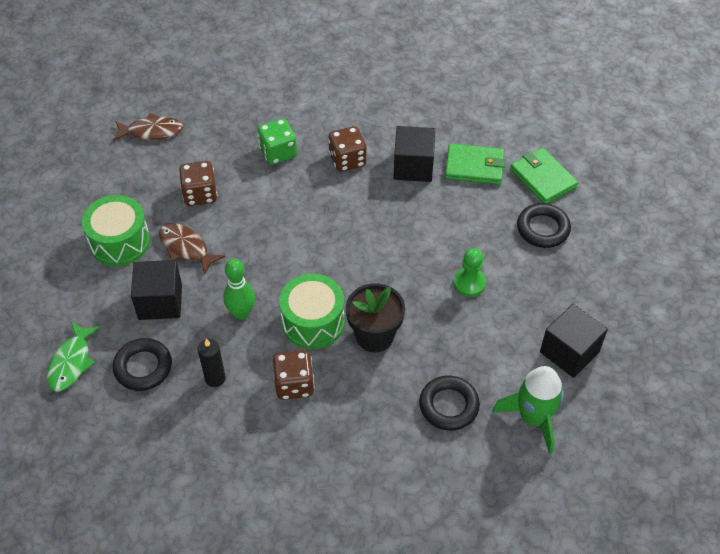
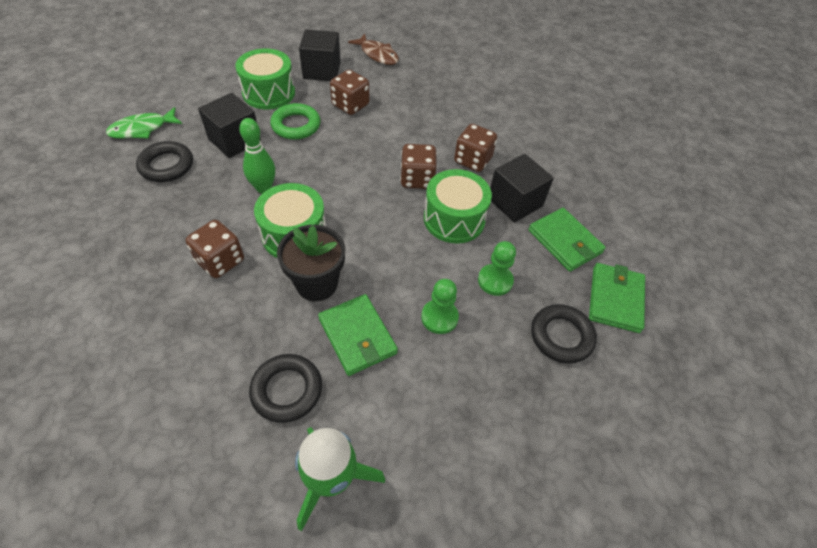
camera: 45 degrees right, 0 degrees up
brown fish [159,223,225,275] -> green ring [270,103,320,140]
black candle [198,339,226,387] -> none
green dice [257,118,297,165] -> none
black cube [540,304,608,378] -> black cube moved to [299,29,341,81]
none -> green wallet [318,294,398,376]
none -> brown dice [400,144,437,189]
none -> green drum [424,169,492,243]
none -> green pawn [478,241,516,296]

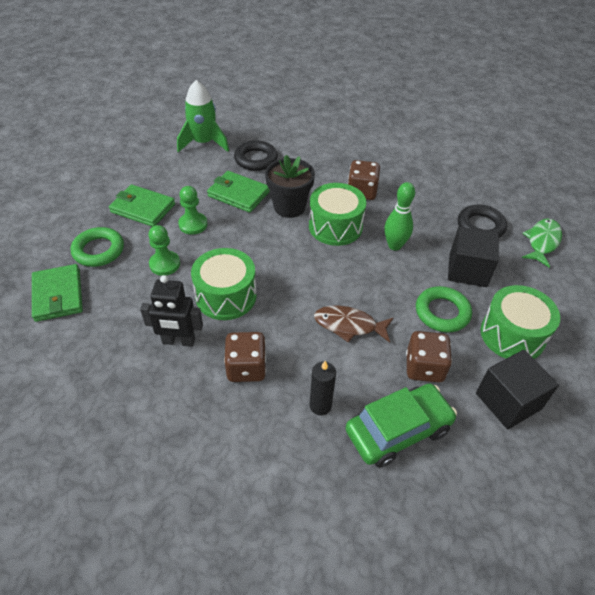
camera: 150 degrees right, 5 degrees down
brown fish [348,34,399,65] -> brown fish moved to [314,305,393,343]
brown dice [400,144,437,189] -> none
black cube [490,154,554,223] -> black robot [140,275,203,347]
green wallet [528,208,606,272] -> green wallet moved to [109,184,175,227]
black ring [531,304,597,364] -> green ring [71,227,124,267]
none -> black candle [310,361,336,415]
none -> green car [346,384,457,468]

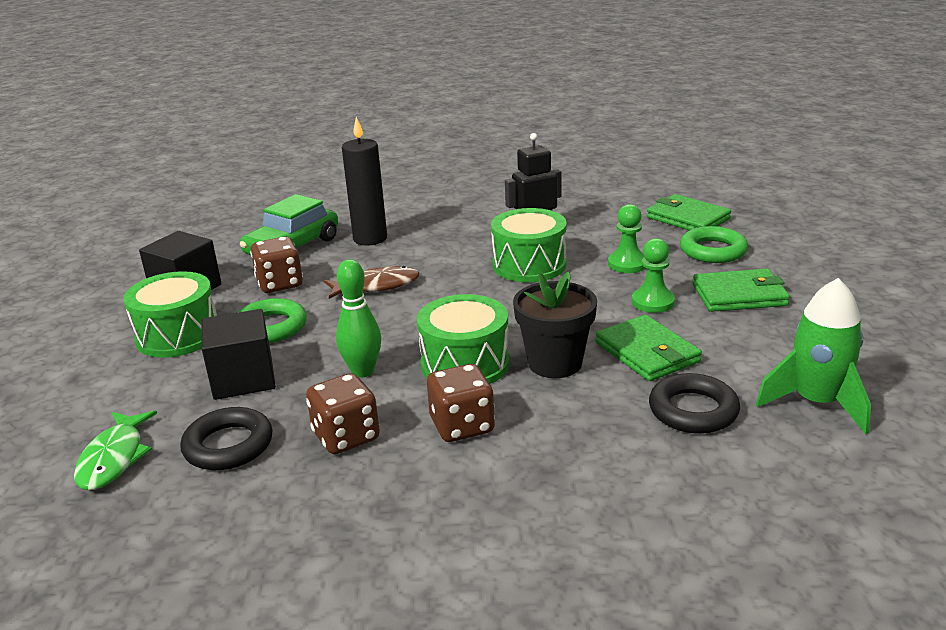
camera: 155 degrees right, 20 degrees down
green wallet [207,171,270,213] -> green wallet turned 60 degrees clockwise [596,315,702,381]
brown dice [224,332,266,382] -> brown dice moved to [306,373,380,454]
black candle [310,361,336,415] -> black candle [342,117,387,246], size x1.59

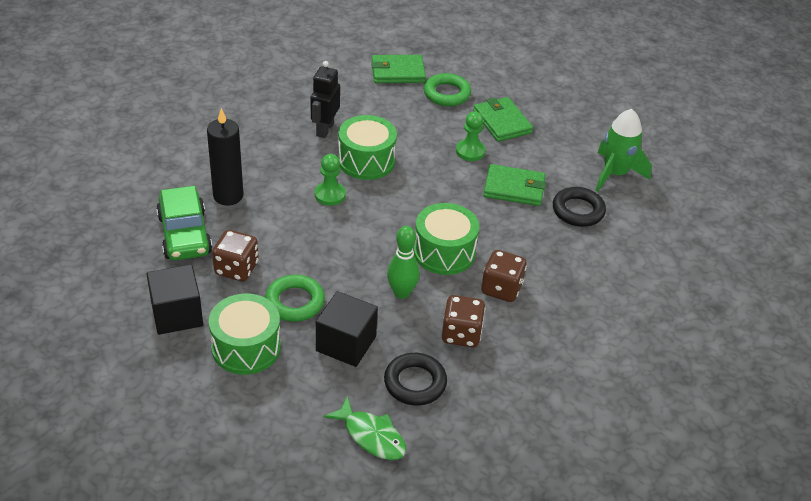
camera: 55 degrees left, 15 degrees up
brown fish [324,266,419,299] -> none
black flower pot [513,271,597,378] -> none
green pawn [608,204,646,273] -> green pawn moved to [315,154,346,206]
green wallet [693,269,790,312] -> green wallet turned 60 degrees counterclockwise [473,97,533,142]

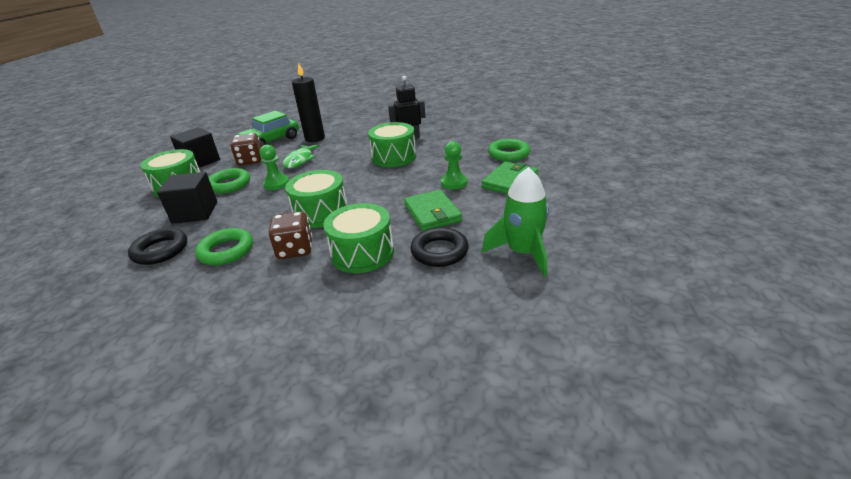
camera: 65 degrees right, 10 degrees down
green pawn [315,154,346,206] -> green pawn moved to [260,145,289,190]
green fish [324,396,406,460] -> green fish moved to [283,145,319,169]
green wallet [371,55,426,83] -> none
green bowling pin [387,226,420,299] -> none
brown dice [442,295,485,347] -> green ring [195,228,253,265]
none -> green drum [323,203,394,273]

